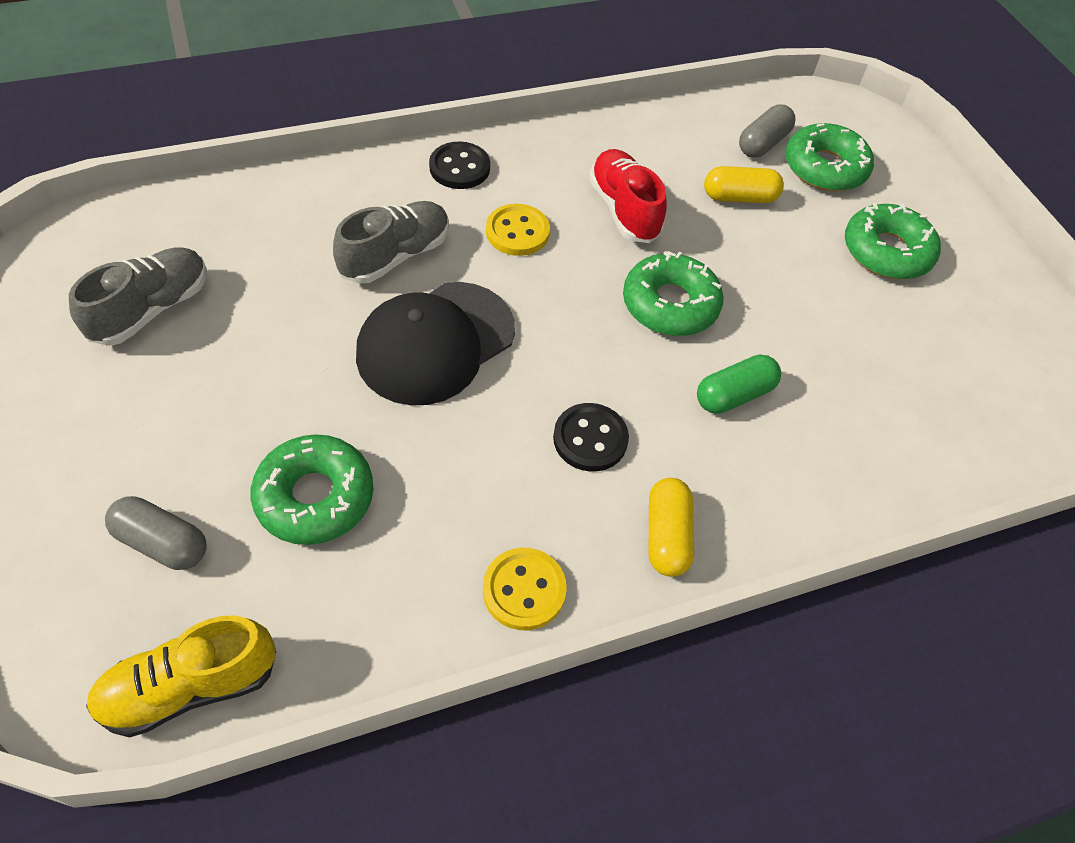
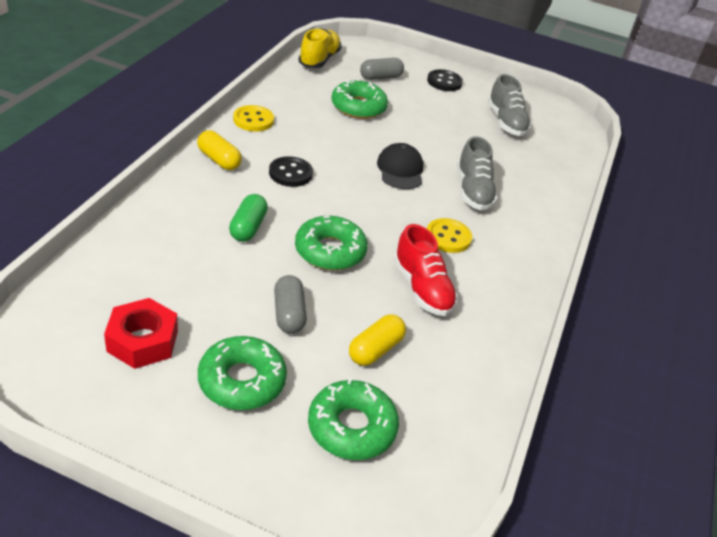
camera: 130 degrees right, 15 degrees down
black cap [356,282,515,406] -> black cap [377,143,423,189], size x0.64
black button [429,142,490,189] -> black button moved to [427,69,463,91]
red shoe [589,149,667,243] -> red shoe turned 45 degrees clockwise [394,224,458,316]
grey capsule [739,104,796,158] -> grey capsule moved to [274,275,307,334]
none -> red nut [104,298,178,369]

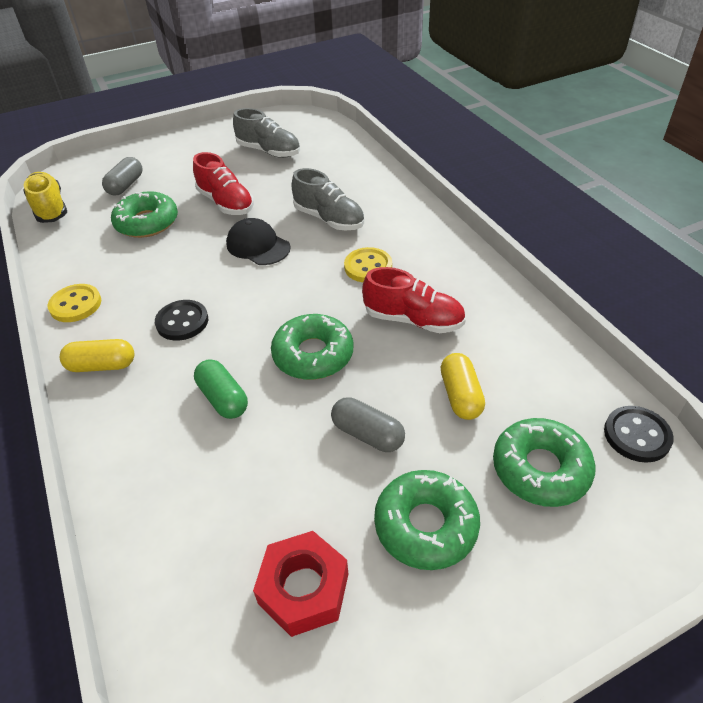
camera: 40 degrees left, 5 degrees up
black button [427,69,463,91] -> black button moved to [604,406,674,463]
none -> red shoe [193,152,254,215]

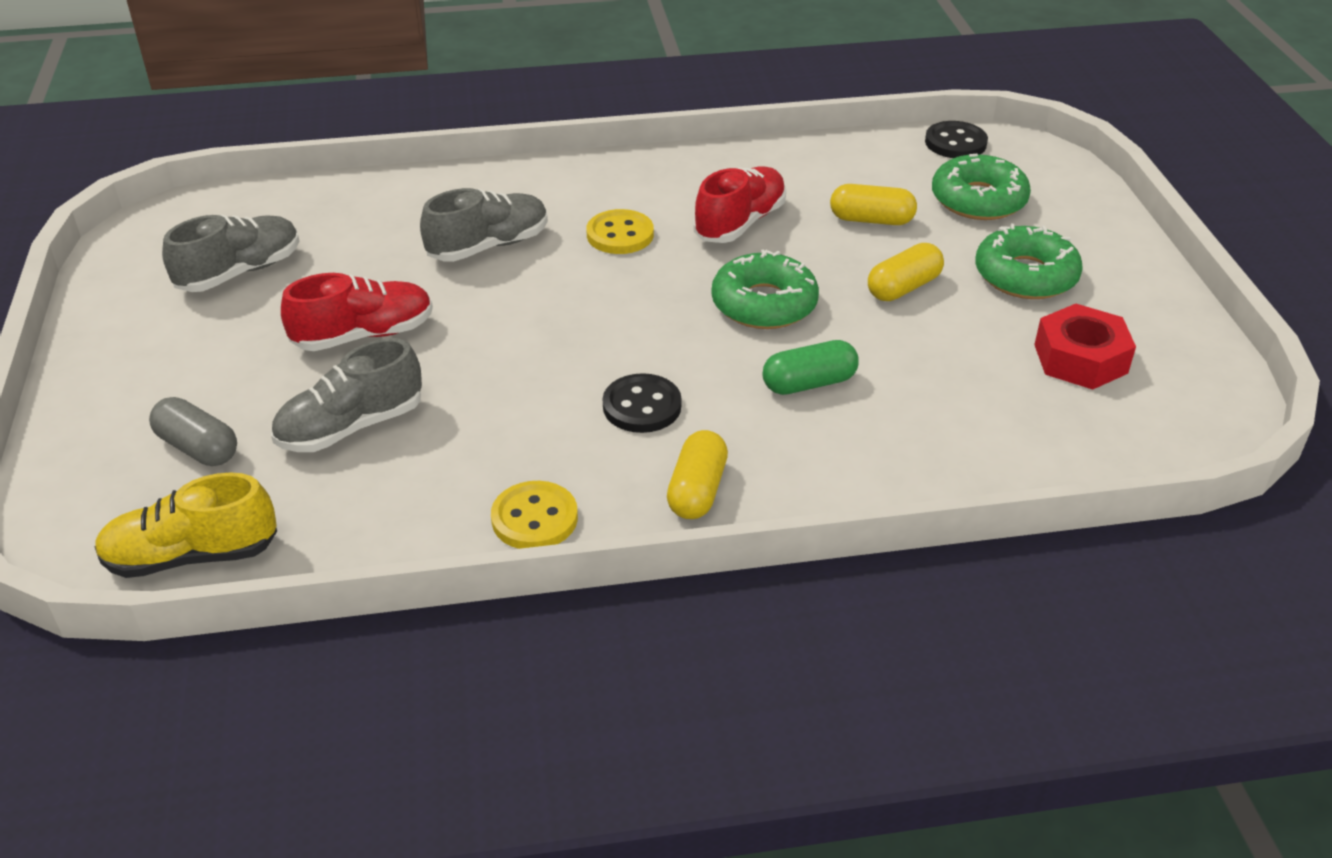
camera: 75 degrees left, 5 degrees down
green donut [111,191,178,238] -> grey shoe [271,338,422,452]
black cap [226,218,291,265] -> none
grey capsule [331,397,405,452] -> yellow capsule [868,243,944,301]

